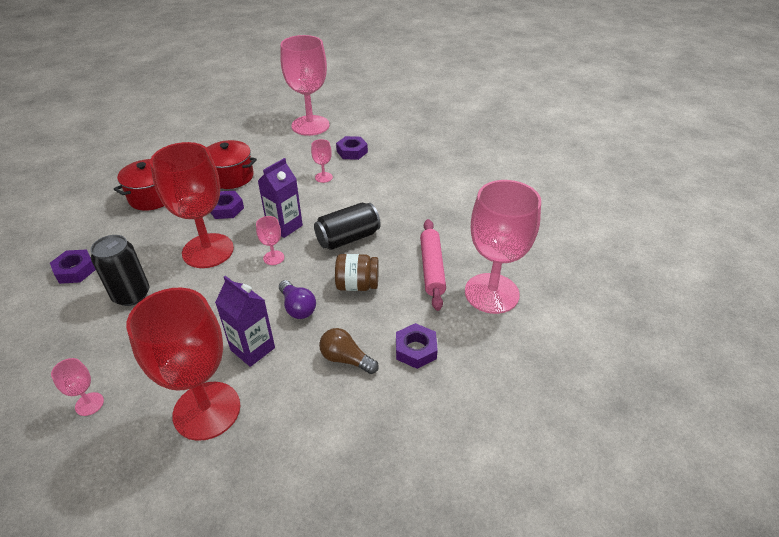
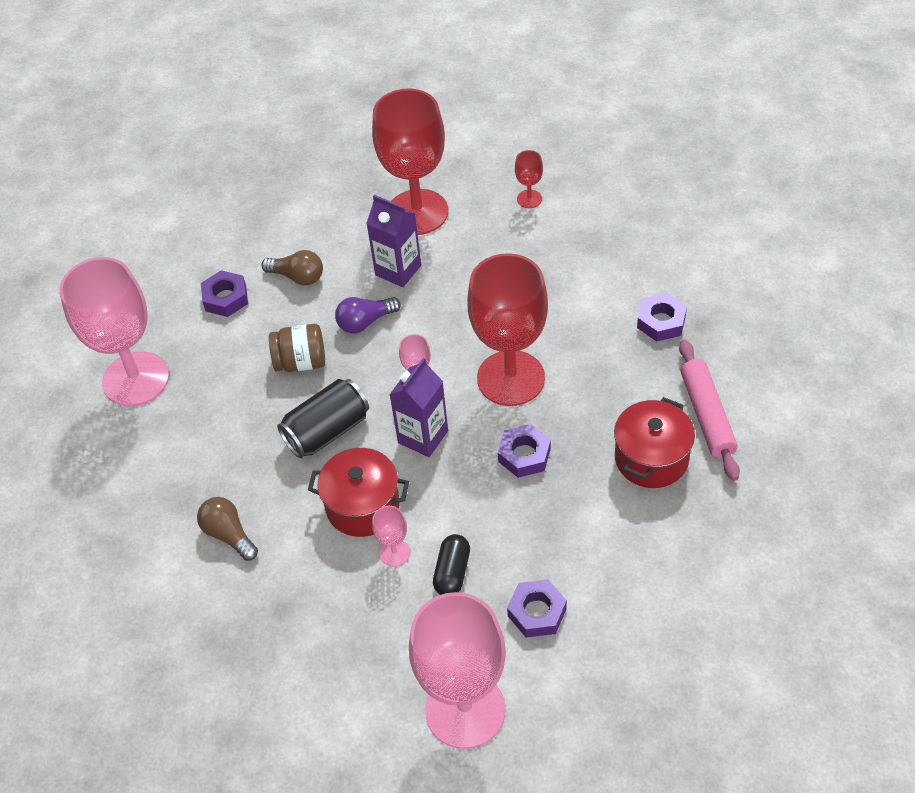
camera: 175 degrees right, 10 degrees up
pink goblet [51,358,104,416] -> red goblet [515,150,543,208]
black can [91,235,150,306] -> none
red pot [207,140,257,189] -> red pot moved to [308,448,409,537]
purple light bulb [279,280,316,319] -> purple light bulb turned 75 degrees counterclockwise [335,297,401,333]
purple nut [336,136,368,160] -> purple nut moved to [507,579,567,638]
pink rolling pin [420,219,446,311] -> pink rolling pin moved to [679,339,740,481]
none -> brown light bulb [197,497,258,561]
none -> black capsule [433,534,470,595]

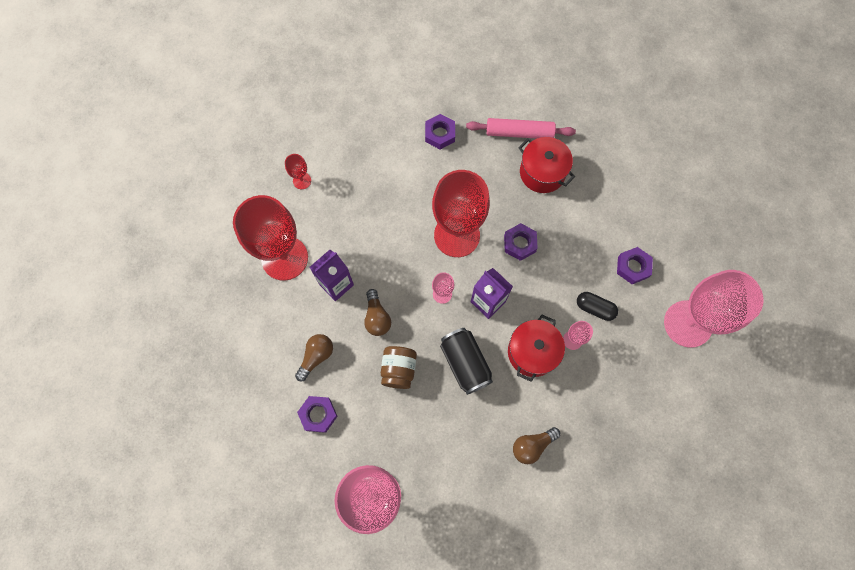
camera: 80 degrees left, 20 degrees up
purple light bulb [335,297,401,333] -> brown light bulb [364,289,391,336]

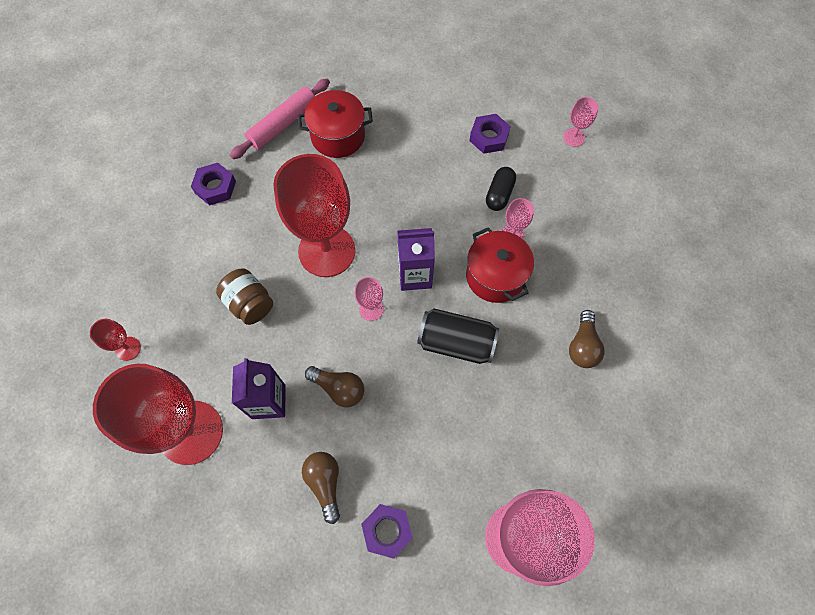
camera: 50 degrees left, 5 degrees down
brown jar [381,346,417,389] -> brown jar moved to [216,268,273,325]
purple nut [504,223,538,261] -> none
black capsule [577,292,618,321] -> black capsule turned 45 degrees counterclockwise [486,167,516,211]
pink goblet [664,270,764,348] -> pink goblet [563,97,598,147], size x0.41

